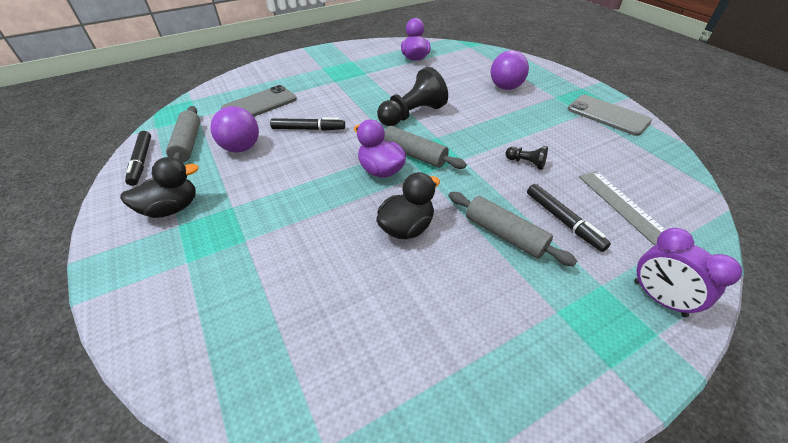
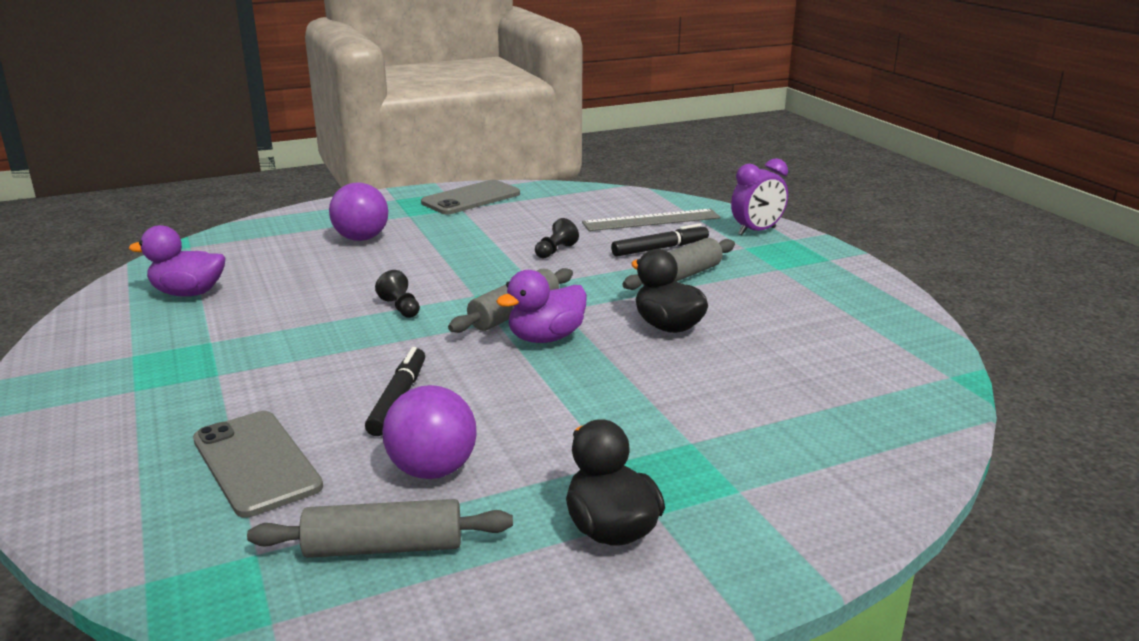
camera: 85 degrees left, 20 degrees down
black marker [125,131,151,186] -> none
black pawn [377,67,448,126] -> black pawn [375,270,420,318], size x0.48

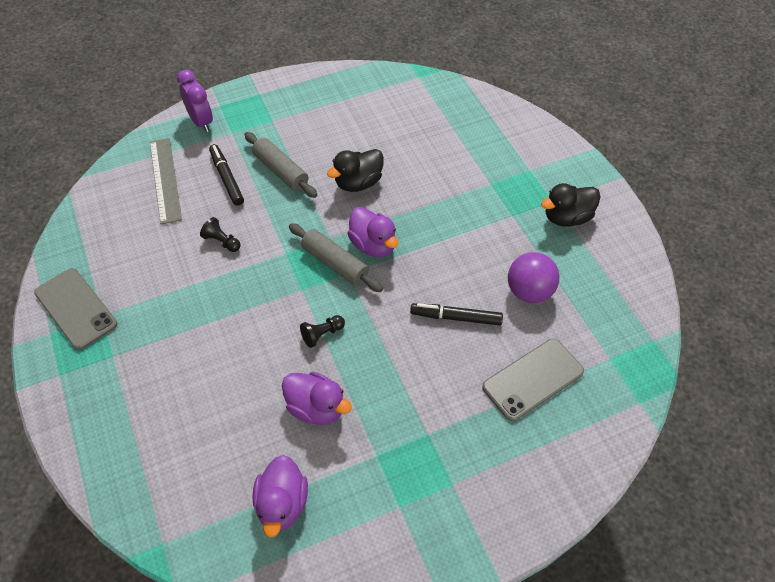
camera: 90 degrees left, 30 degrees up
grey rolling pin [247,499,513,558] -> none
purple ball [329,182,388,241] -> none
none -> purple duck [282,372,352,425]

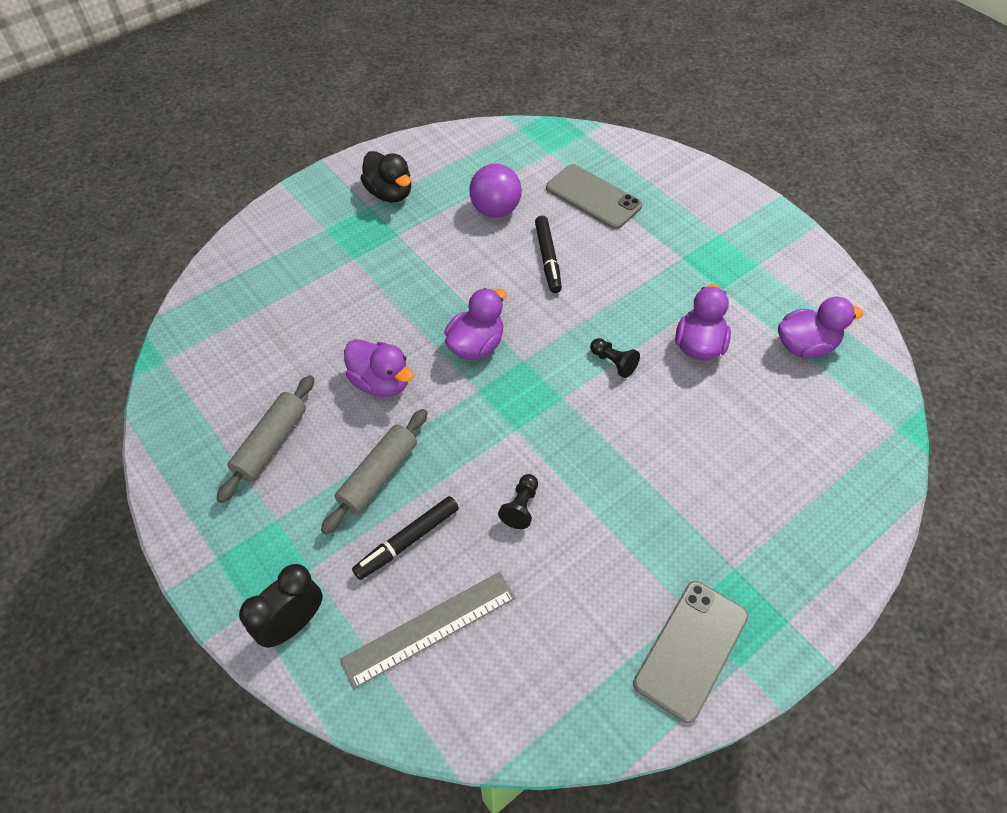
camera: 105 degrees left, 0 degrees up
purple clock [177,70,213,132] -> black clock [239,564,322,648]
grey rolling pin [289,223,383,292] -> grey rolling pin moved to [217,375,314,503]
black duck [327,149,384,192] -> purple duck [344,339,414,397]

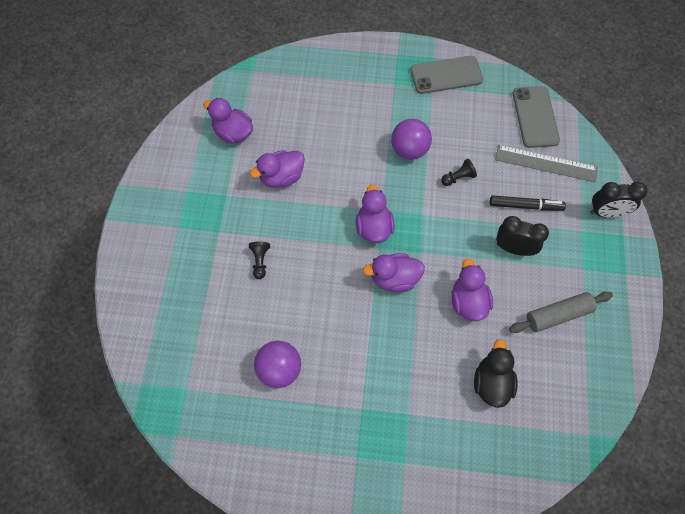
camera: 135 degrees left, 10 degrees up
grey rolling pin [321,409,428,534] -> black clock [496,216,549,256]
black duck [360,151,411,202] -> black duck moved to [474,339,518,408]
black marker [535,216,562,293] -> none
grey phone [546,164,642,229] -> grey phone moved to [513,86,560,148]
black pawn [590,338,640,378] -> black pawn moved to [249,241,270,279]
none -> purple duck [356,184,395,243]
none -> purple ball [391,119,432,160]

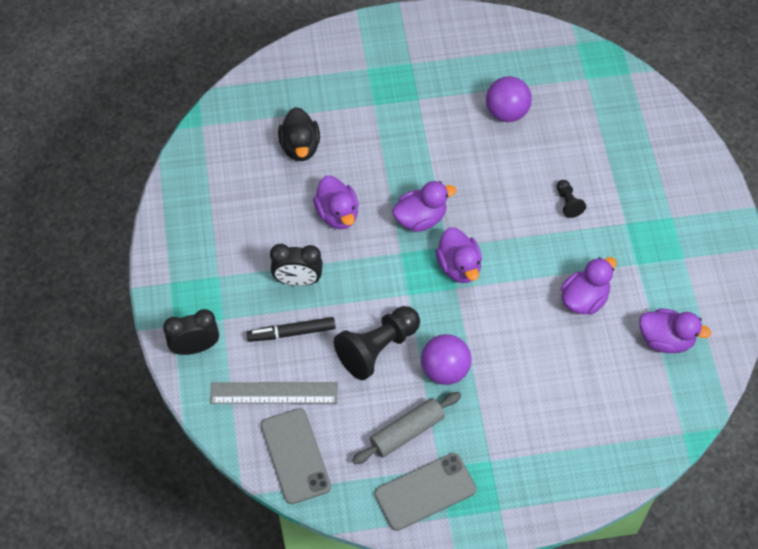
camera: 165 degrees right, 5 degrees down
black pawn [441,159,477,186] -> black pawn [334,306,420,380], size x2.09
grey rolling pin [509,292,613,333] -> grey rolling pin moved to [352,392,461,464]

